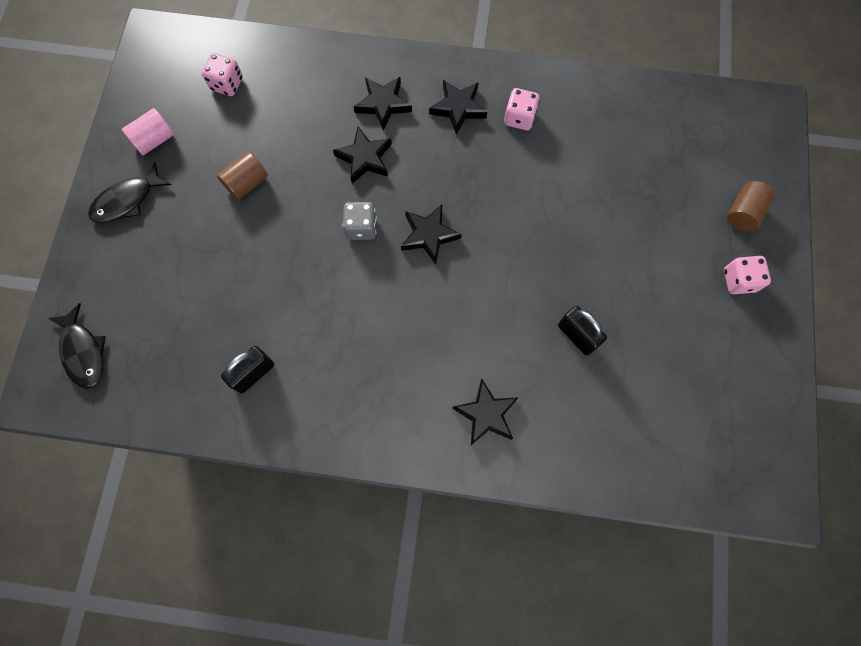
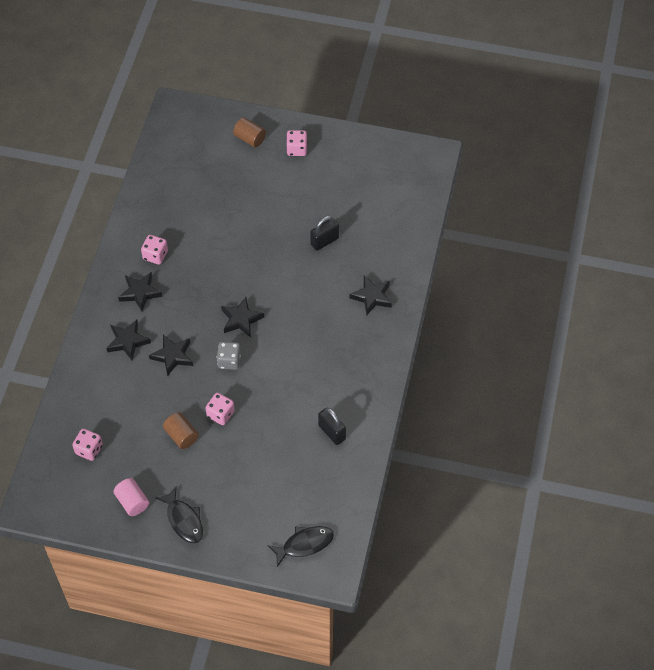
camera: 85 degrees left, 15 degrees down
none -> pink dice [206,393,235,425]

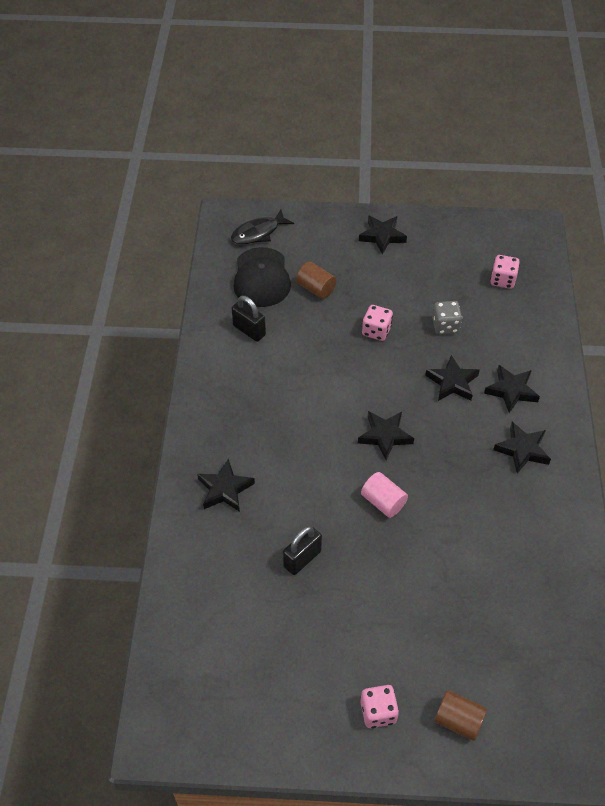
camera: 170 degrees right, 5 degrees down
pink cylinder [113,478,149,516] -> pink cylinder moved to [361,472,408,518]
pink dice [141,235,168,265] -> none
black fish [155,486,203,543] -> black star [359,215,407,254]
brown cylinder [163,412,199,449] -> brown cylinder moved to [296,262,336,299]
grey dice [217,342,241,370] -> grey dice moved to [432,301,462,334]
none -> black cap [234,247,291,307]

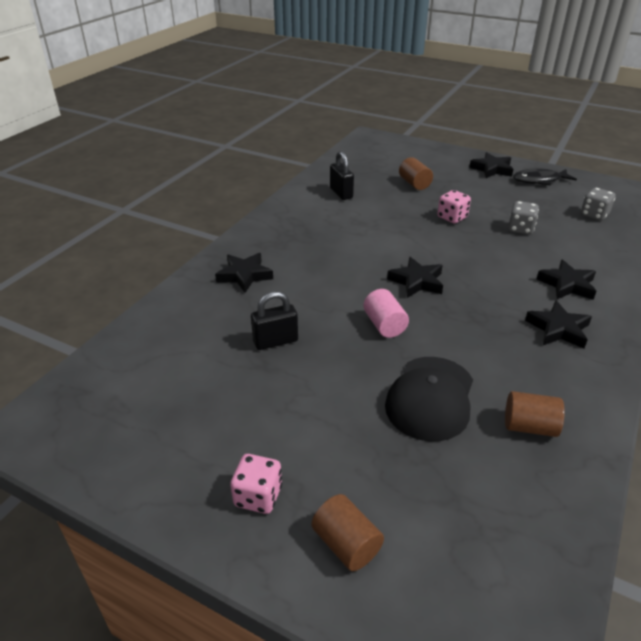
camera: 25 degrees right, 15 degrees down
black fish [231,209,294,244] -> black fish moved to [513,168,577,185]
black cap [234,247,291,307] -> black cap moved to [385,357,473,441]
black star [425,355,480,401] -> none
pink dice [490,255,520,289] -> grey dice [581,187,616,221]
none -> brown cylinder [505,391,565,437]

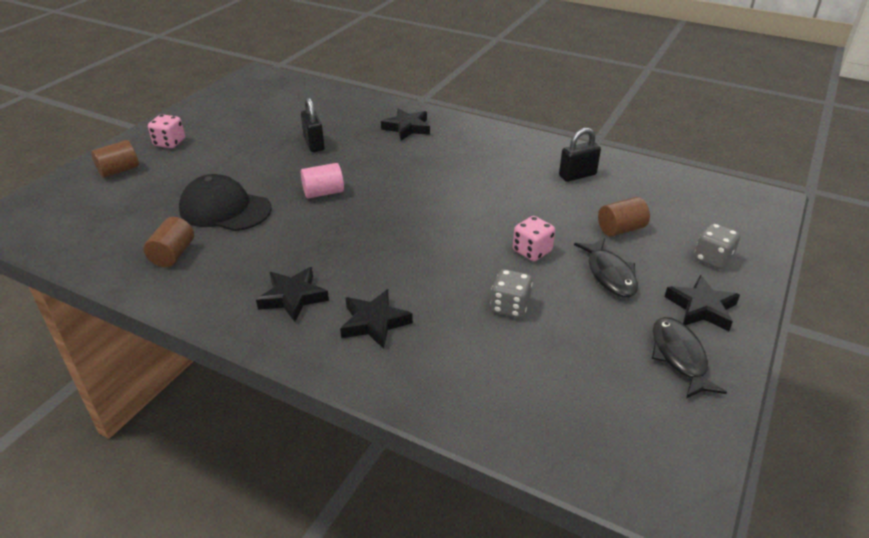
camera: 90 degrees right, 0 degrees up
black star [387,257,443,298] -> none
grey dice [581,187,616,221] -> grey dice moved to [694,223,740,269]
none -> black fish [574,238,638,297]

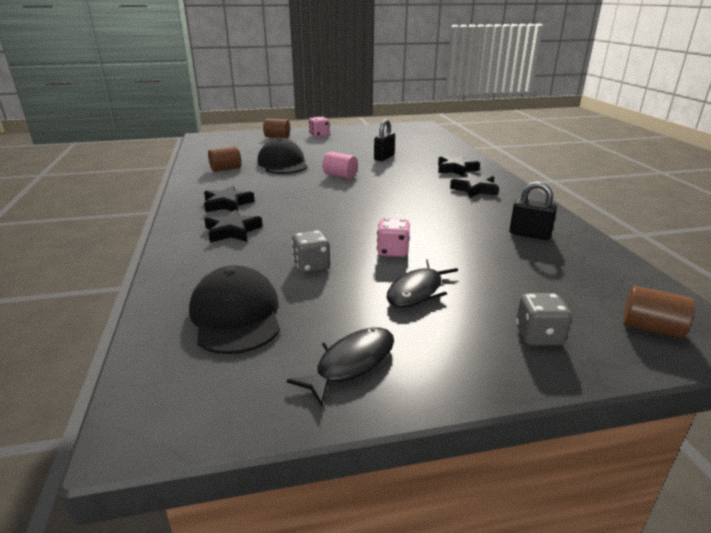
camera: 50 degrees right, 10 degrees down
brown cylinder [598,197,650,237] -> brown cylinder moved to [623,286,694,339]
black star [665,275,740,331] -> black star moved to [450,173,499,198]
none -> black cap [189,265,280,354]

